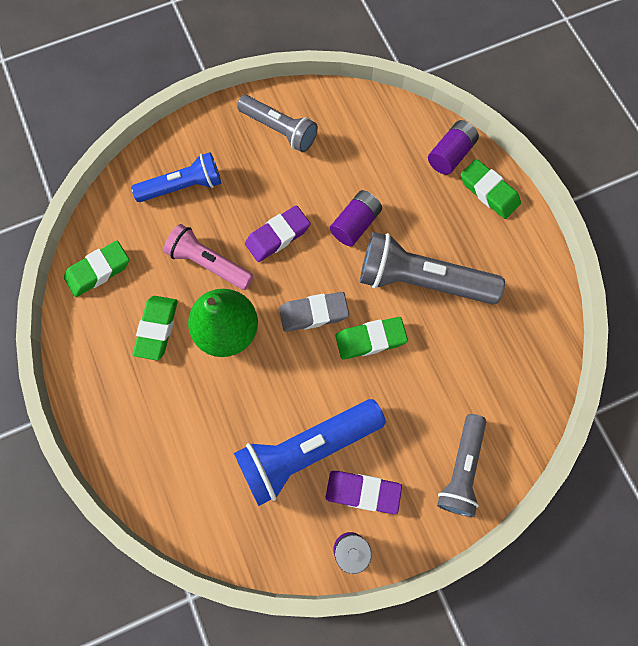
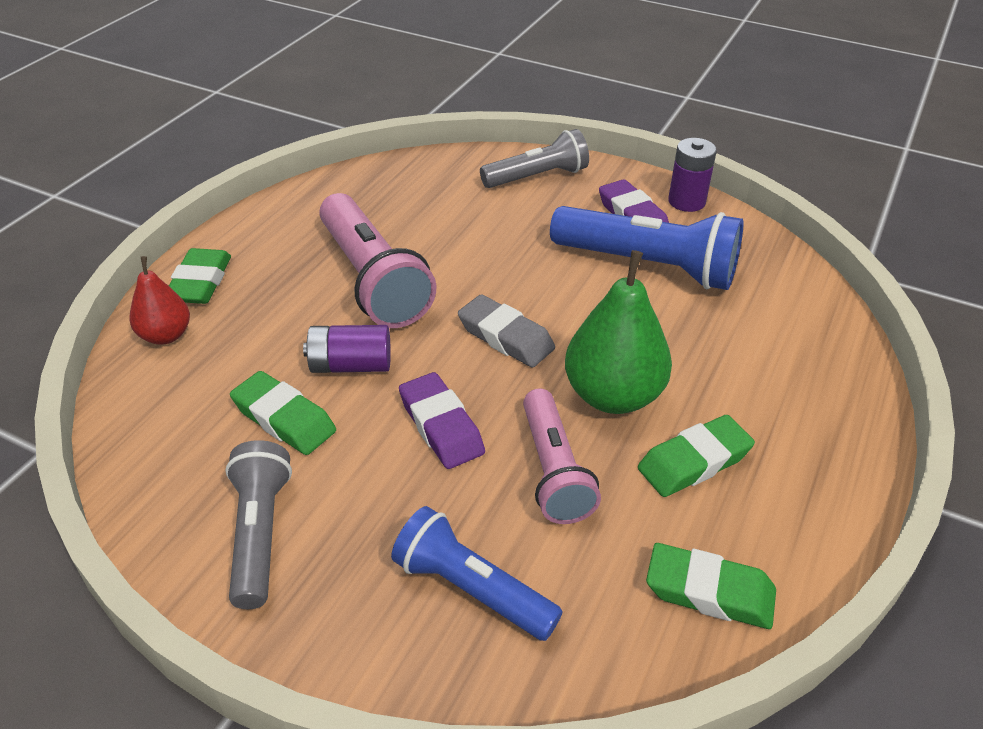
camera: 130 degrees left, 30 degrees down
purple eraser [245,205,310,262] -> purple eraser turned 45 degrees clockwise [399,372,485,469]
green eraser [335,317,408,359] -> green eraser moved to [230,371,336,455]
grey flashlight [360,232,505,304] -> pink flashlight [319,193,437,328]
purple battery [428,120,479,175] -> red pear [129,256,190,345]

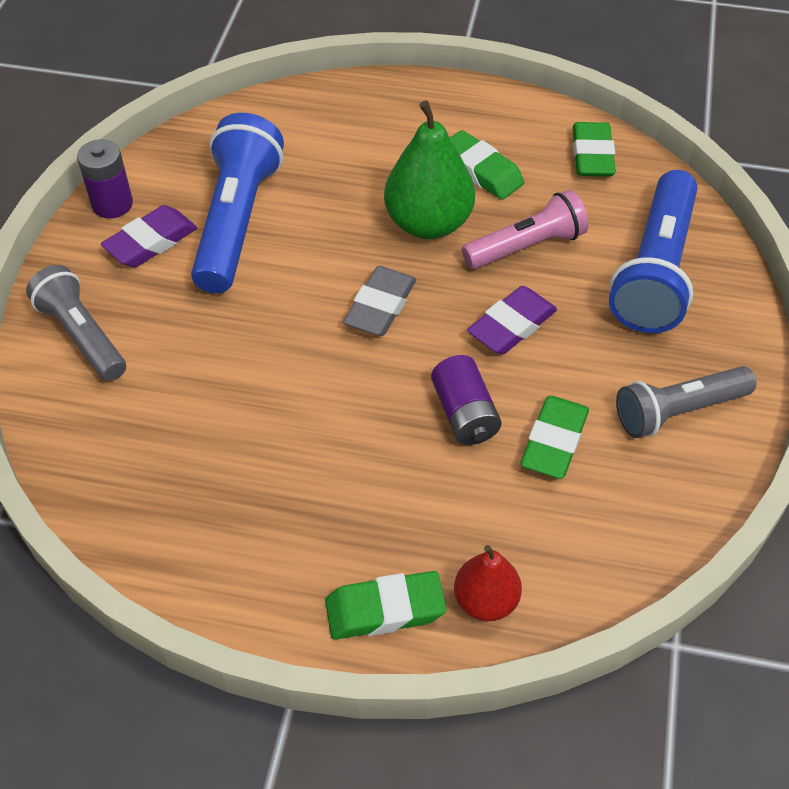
camera: 105 degrees left, 10 degrees up
pink flashlight [319,193,437,328] -> none
blue flashlight [391,506,562,641] -> blue flashlight [609,170,698,333], size x1.53

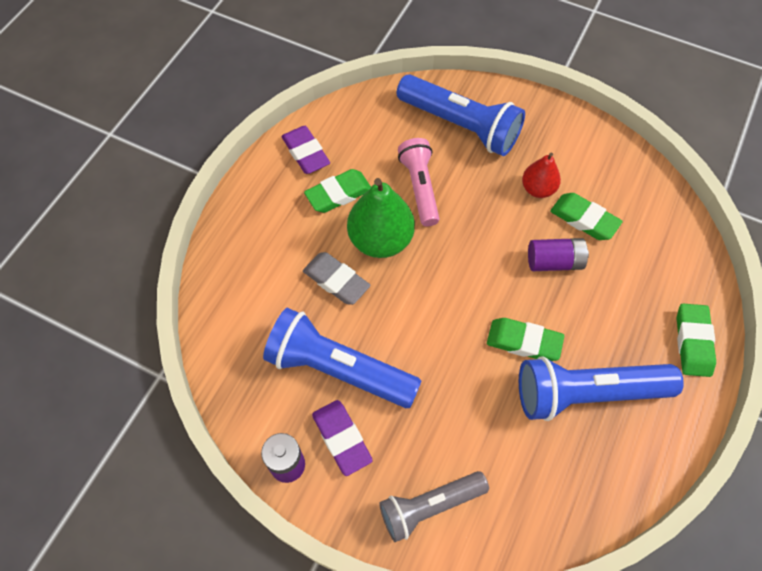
camera: 75 degrees left, 10 degrees up
grey eraser [343,266,416,336] -> grey eraser moved to [303,252,370,305]
red pear [454,545,522,621] -> red pear moved to [522,152,561,198]
purple eraser [467,286,557,354] -> purple eraser moved to [281,126,330,174]
green eraser [573,122,616,177] -> green eraser moved to [487,318,564,361]
grey flashlight [616,366,756,438] -> none
none -> blue flashlight [519,356,684,421]

